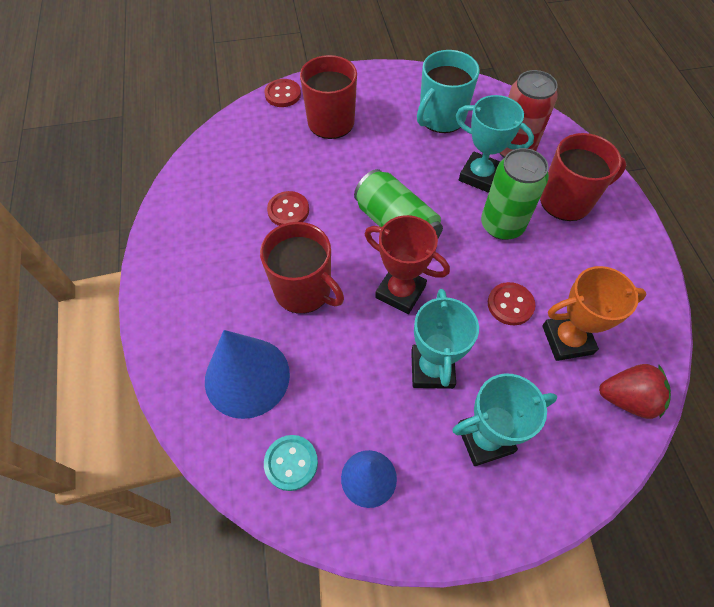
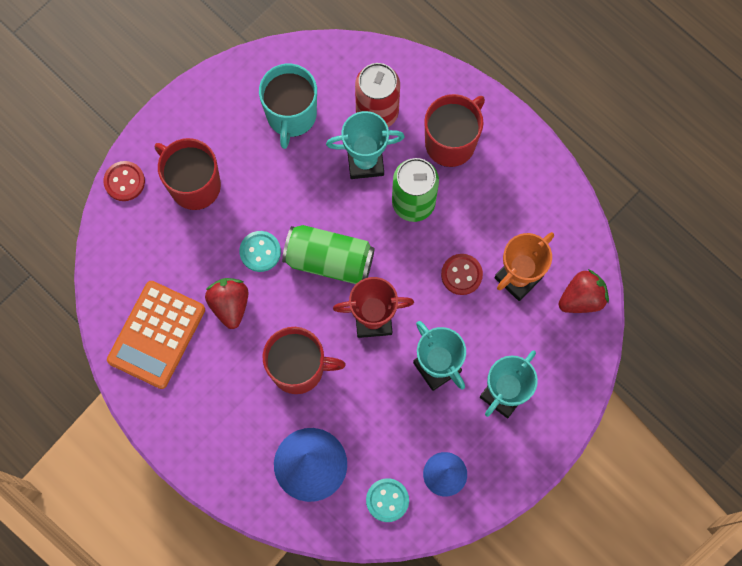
camera: 35 degrees left, 15 degrees up
red button [267,191,309,226] -> red strawberry [205,278,248,329]
none -> orange calculator [107,281,205,389]
none -> turquoise button [239,231,281,272]

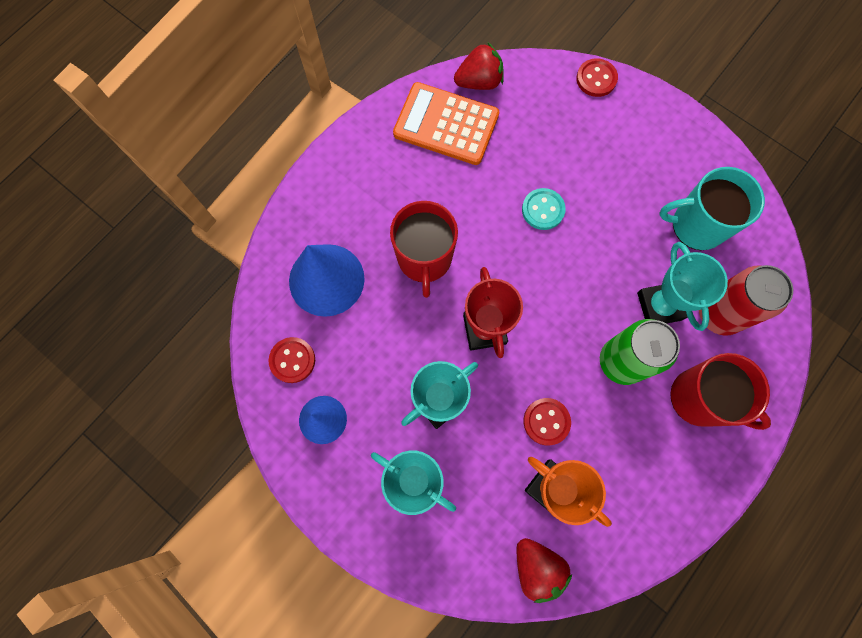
camera: 85 degrees right, 0 degrees up
red mug [155,138,221,210] -> none
red strawberry [205,278,248,329] -> red strawberry moved to [454,43,504,90]
green can [282,225,375,284] -> none
turquoise button [366,478,409,522] -> red button [268,337,315,383]

